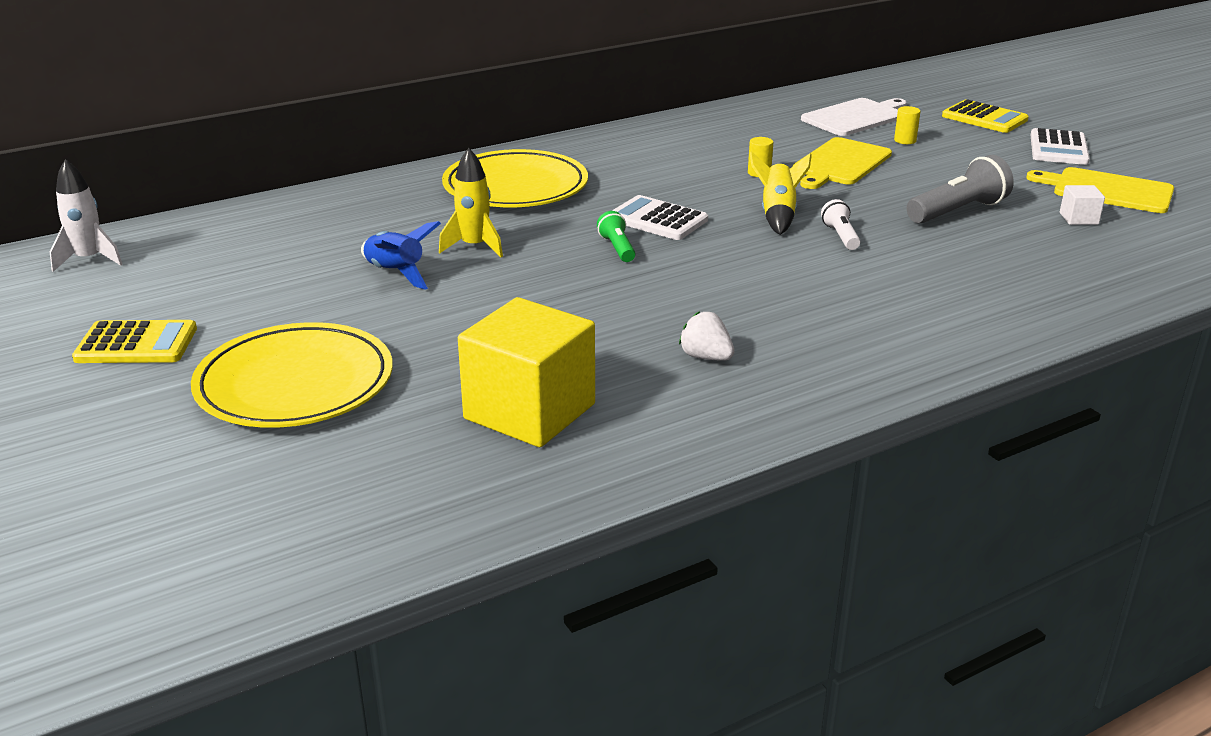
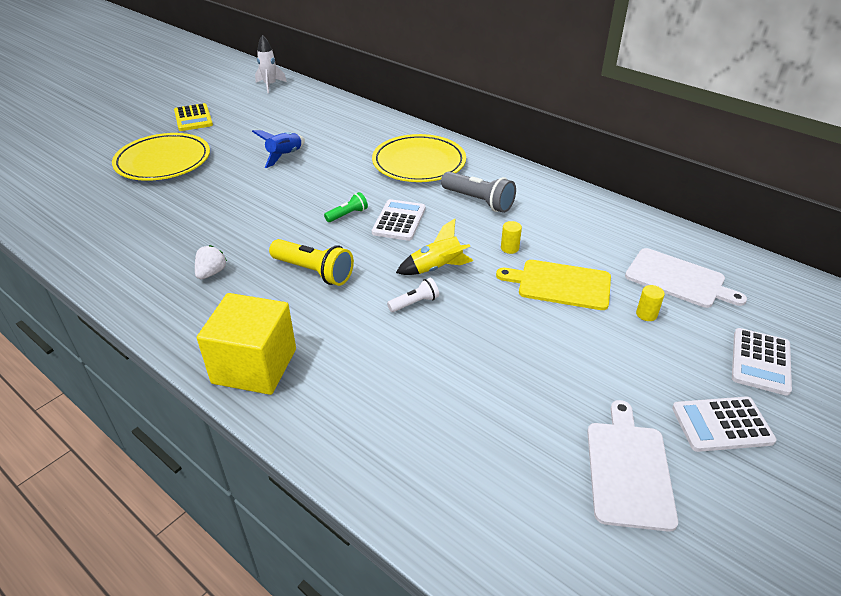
camera: 70 degrees right, 10 degrees up
yellow rocket [439,148,503,257] -> none
yellow cube [458,297,595,447] -> yellow cube moved to [197,293,296,395]
grey flashlight [907,155,1014,224] -> grey flashlight moved to [441,172,516,213]
yellow calculator [942,99,1029,133] -> white calculator [732,328,792,396]
yellow cutting board [1026,167,1174,213] -> white cutting board [587,400,678,532]
white cube [1060,185,1105,225] -> none
none -> yellow flashlight [269,239,354,286]

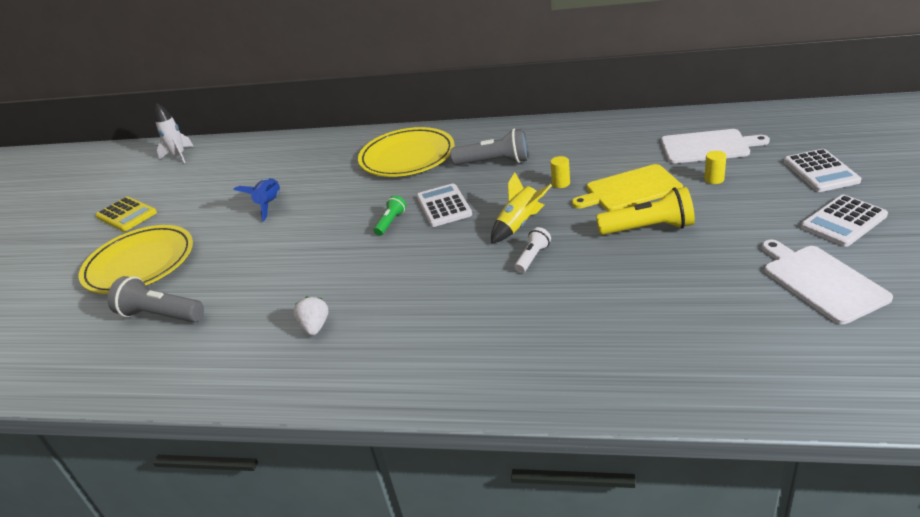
camera: 25 degrees left, 5 degrees down
yellow cube [197,293,296,395] -> none
yellow flashlight [269,239,354,286] -> yellow flashlight moved to [596,187,695,235]
none -> grey flashlight [107,276,204,322]

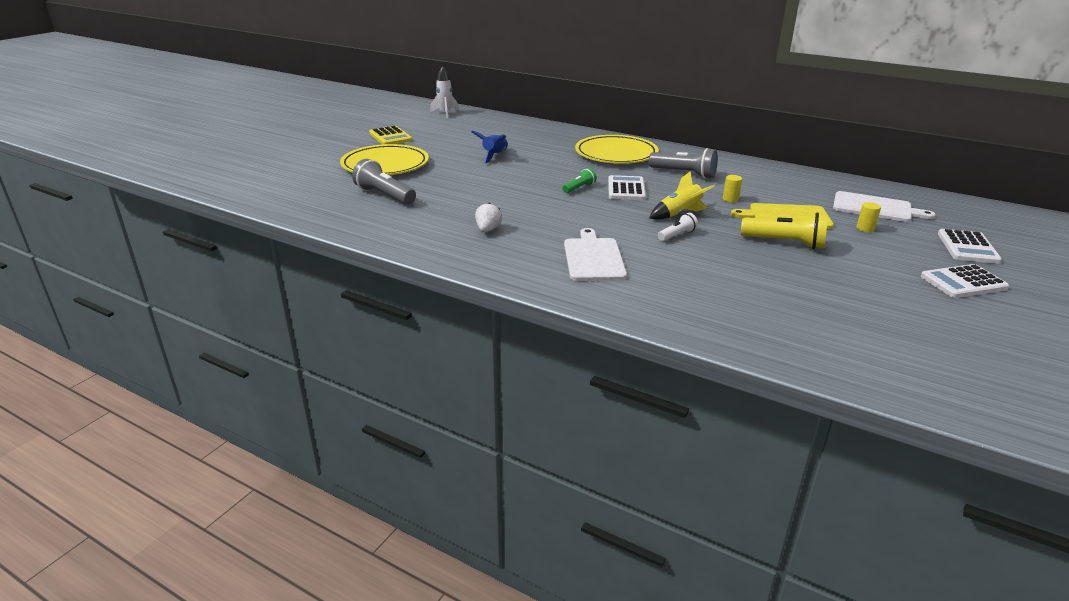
camera: 15 degrees right, 5 degrees down
white cutting board [762,240,893,324] -> white cutting board moved to [564,228,627,281]

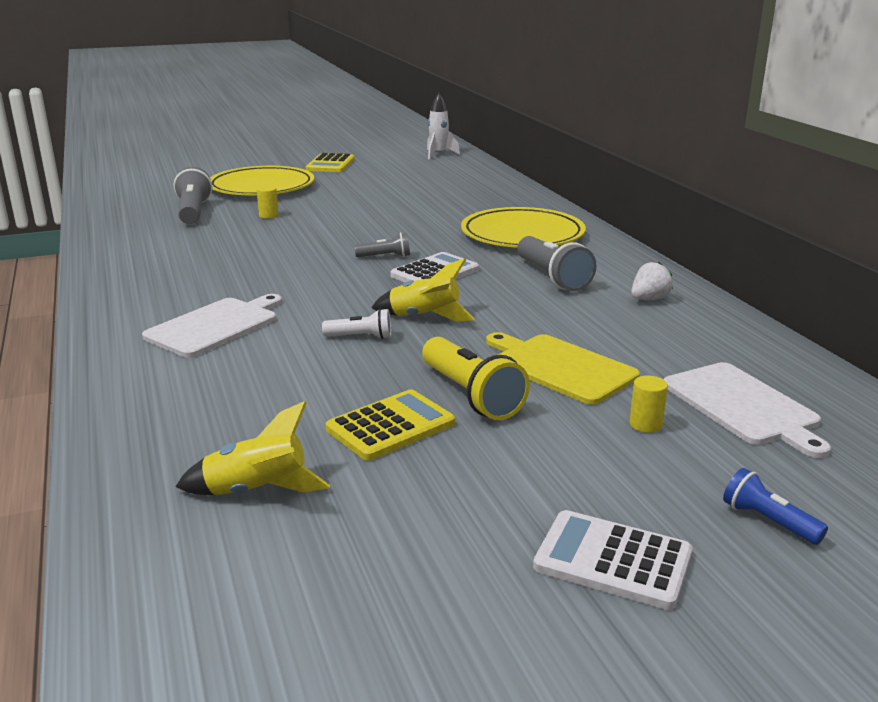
camera: 40 degrees right, 5 degrees down
blue rocket [471,131,508,163] -> none
white strawberry [475,203,502,232] -> white strawberry moved to [631,262,673,300]
green flashlight [563,168,597,193] -> grey flashlight [354,232,410,257]
yellow cylinder [723,175,742,202] -> yellow cylinder moved to [257,186,278,218]
white calculator [938,229,1002,264] -> blue flashlight [723,468,828,545]
none -> yellow rocket [175,401,330,495]
none -> yellow calculator [326,389,455,461]

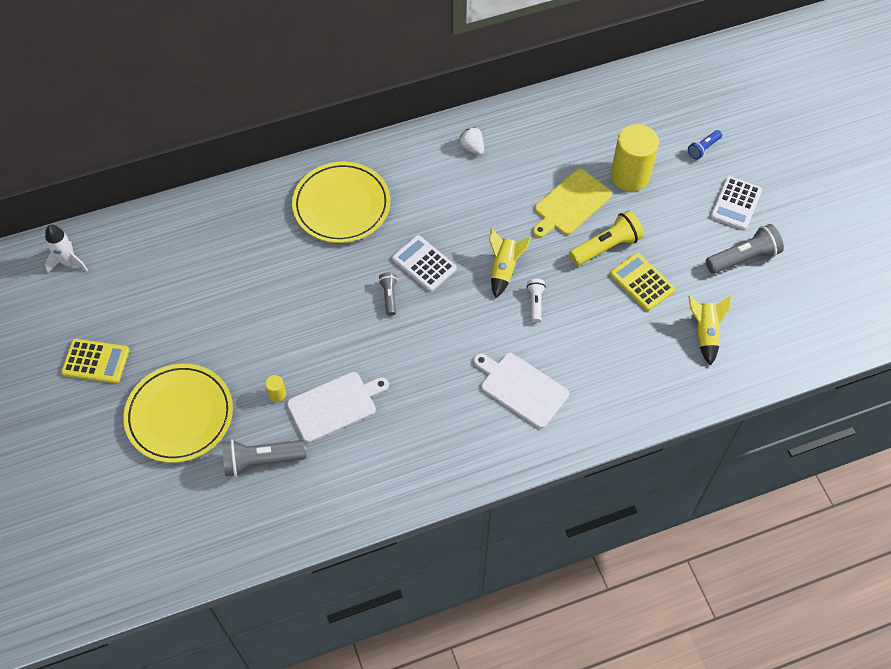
camera: 90 degrees left, 35 degrees up
grey flashlight [517,236,597,291] -> grey flashlight moved to [706,224,784,274]
yellow cylinder [630,376,668,433] -> yellow cylinder [611,124,659,191], size x2.48
white cutting board [663,362,831,458] -> white cutting board moved to [287,372,389,443]

